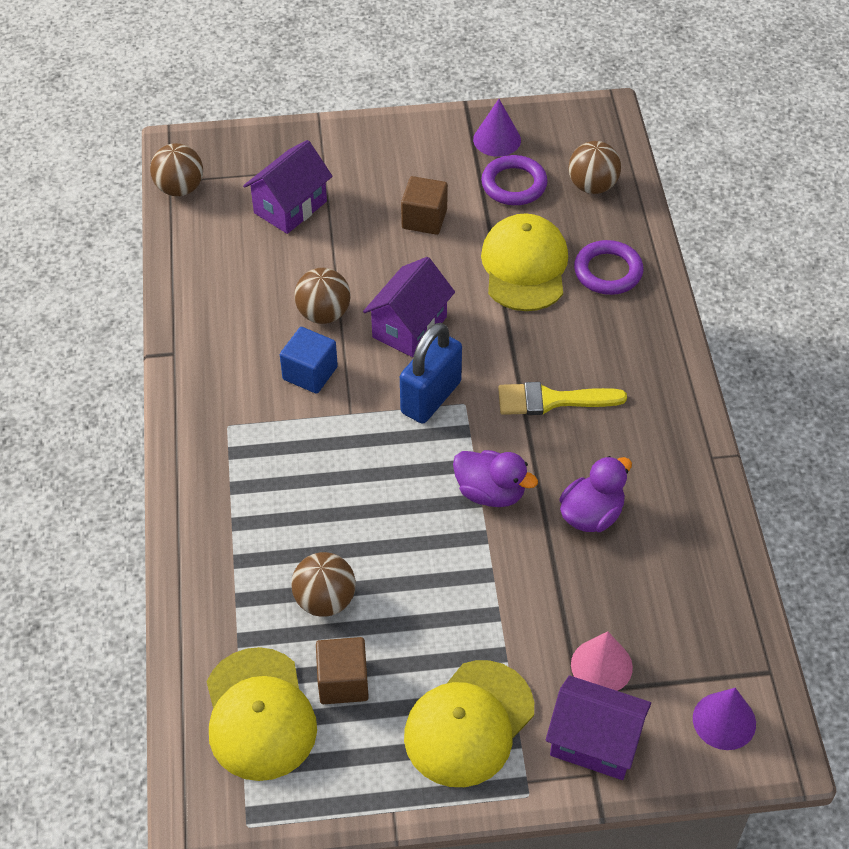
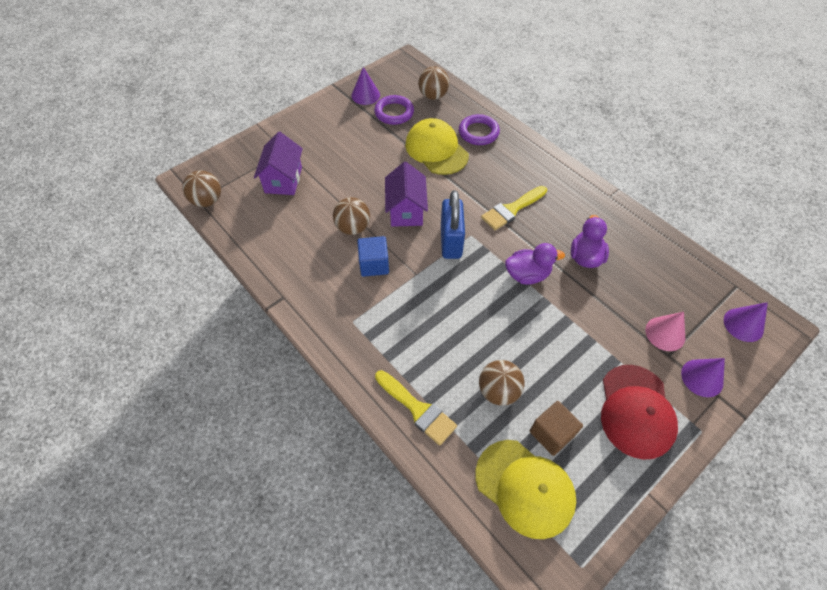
camera: 35 degrees left, 5 degrees up
brown cube [401,176,448,235] -> none
yellow cap [404,660,534,787] -> red cap [601,365,678,460]
purple house [546,675,651,780] -> purple cone [681,358,725,397]
none -> yellow brush [375,370,457,446]

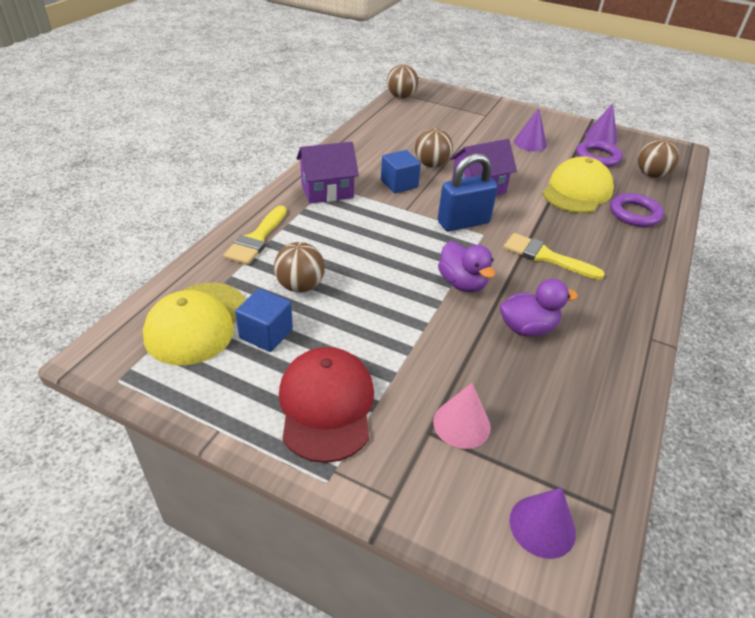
camera: 65 degrees right, 15 degrees down
purple house [254,132,303,195] -> purple house moved to [297,142,359,204]
brown cube [530,401,583,456] -> blue cube [235,288,293,352]
red cap [601,365,678,460] -> red cap turned 105 degrees clockwise [279,347,374,463]
purple cone [681,358,725,397] -> purple cone moved to [514,109,547,152]

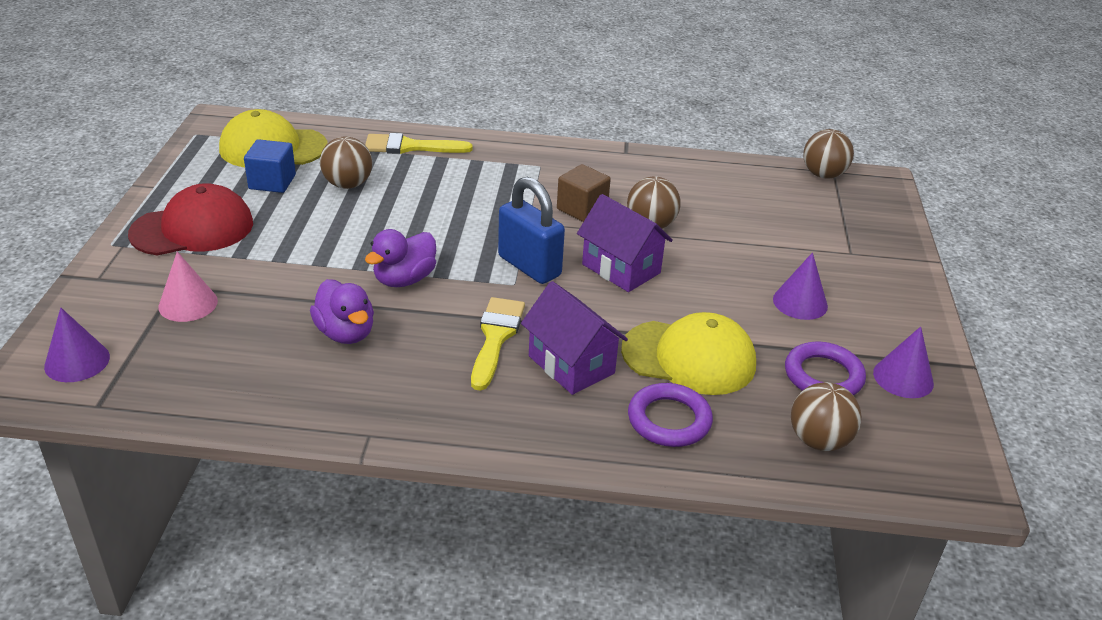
camera: 70 degrees right, 5 degrees down
purple house [297,142,359,204] -> purple house moved to [521,281,628,395]
blue cube [381,150,421,193] -> brown cube [557,164,611,222]

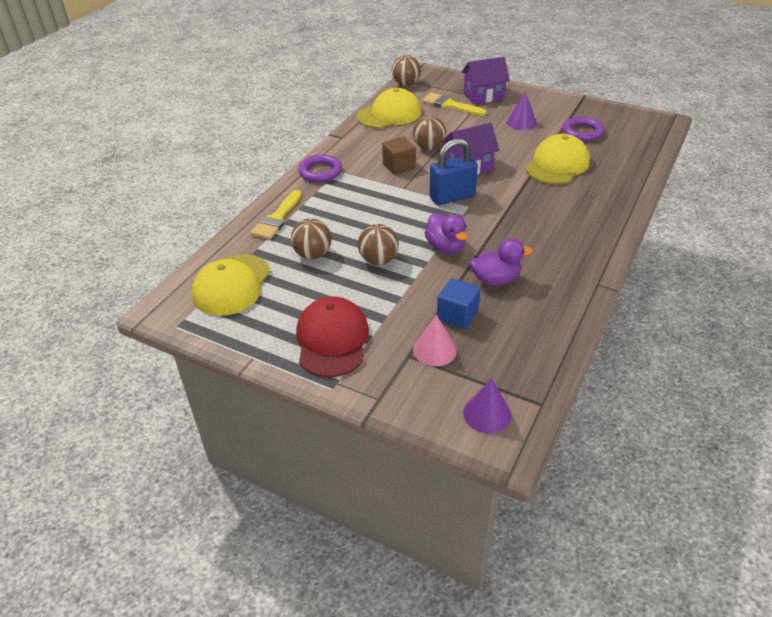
camera: 65 degrees left, 5 degrees up
blue cube [244,139,296,193] -> blue cube moved to [437,278,480,329]
yellow brush [471,297,525,391] -> yellow brush moved to [422,92,486,116]
purple house [521,281,628,395] -> purple house moved to [461,57,510,104]
purple ring [628,383,713,447] -> purple ring moved to [298,154,342,182]
brown ball [791,382,862,451] -> brown ball moved to [358,224,399,265]
purple cone [873,326,934,398] -> none
none -> yellow cap [357,88,421,129]

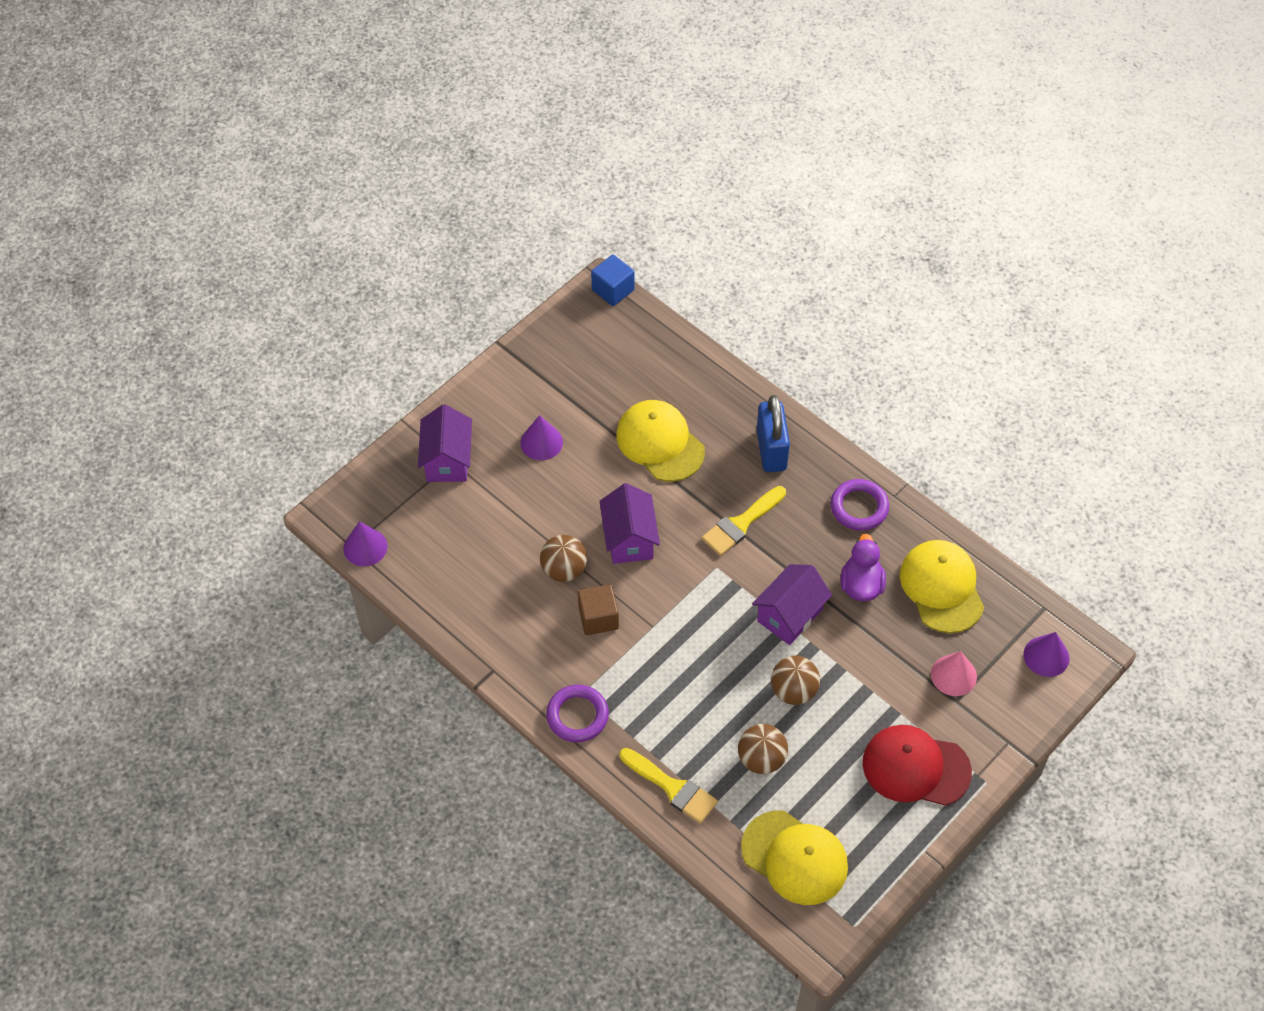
camera: 75 degrees left, 15 degrees up
yellow cap [357,88,421,129] -> yellow cap moved to [900,540,984,633]
brown ball [392,55,421,86] -> purple cone [343,521,388,567]
yellow brush [422,92,486,116] -> yellow brush moved to [702,486,786,556]
purple duck [424,213,467,254] -> purple house [752,564,832,645]
blue padlock [429,138,478,205] -> blue padlock moved to [757,395,790,472]
blue cube [437,278,480,329] -> blue cube moved to [591,255,635,306]
purple ring [562,116,604,142] -> purple ring moved to [831,479,889,531]

